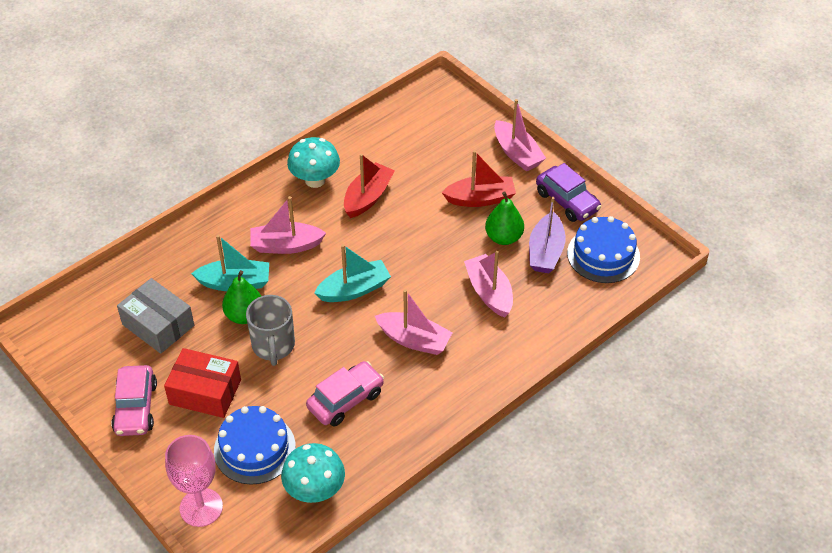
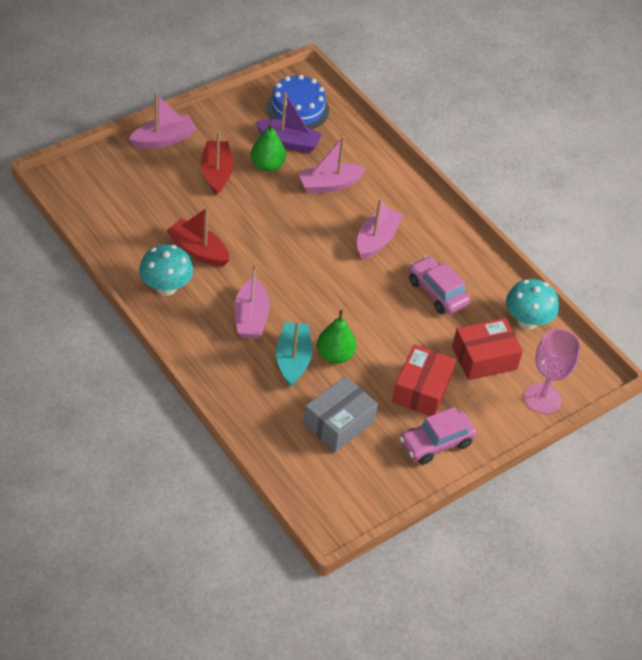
camera: 90 degrees left, 0 degrees up
pink car [111,365,157,436] -> pink car turned 150 degrees clockwise [399,407,477,465]
blue cake [214,406,296,484] -> red box [452,318,523,380]
grey mug [246,295,295,366] -> none
turquoise boat [314,244,391,302] -> none
purple car [536,163,601,222] -> none

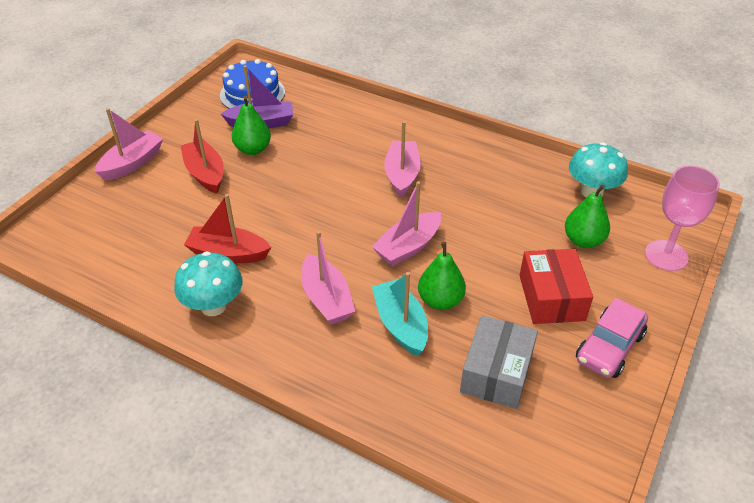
camera: 20 degrees left, 5 degrees down
pink boat [298,136,366,194] -> pink boat moved to [372,181,441,266]
pink car [409,256,470,314] -> none
red box [452,318,523,380] -> green pear [565,185,610,248]

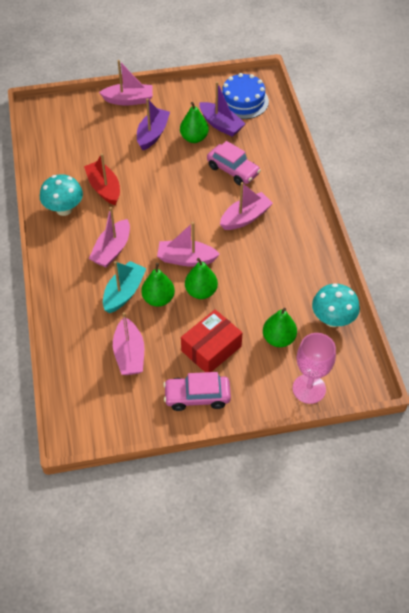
camera: 50 degrees right, 10 degrees up
red boat [181,119,224,194] -> purple boat [137,98,170,150]
grey box [460,315,538,409] -> pink boat [113,312,144,375]
none -> green pear [185,258,218,299]
none -> pink car [207,141,261,186]

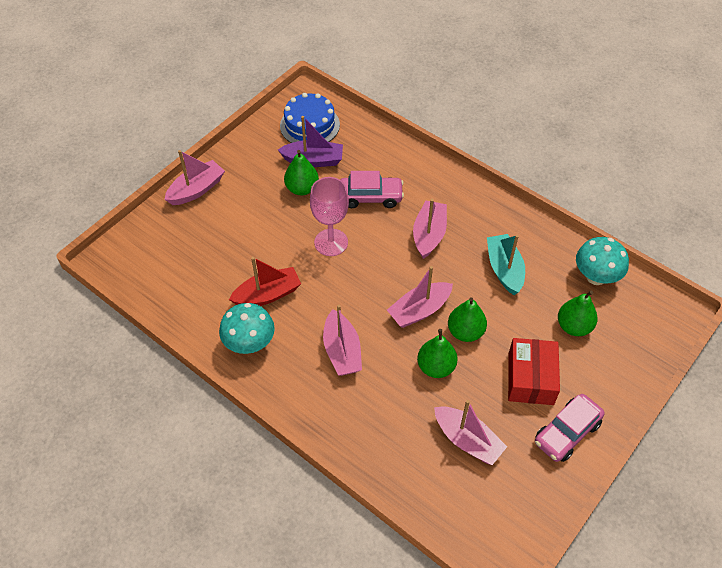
camera: 40 degrees left, 0 degrees up
red boat [84,153,120,205] -> red boat turned 135 degrees clockwise [229,257,301,306]
turquoise boat [103,261,147,313] -> turquoise boat moved to [487,234,525,295]
purple boat [137,98,170,150] -> none
pink goblet [293,333,336,404] -> pink goblet moved to [310,177,349,256]

